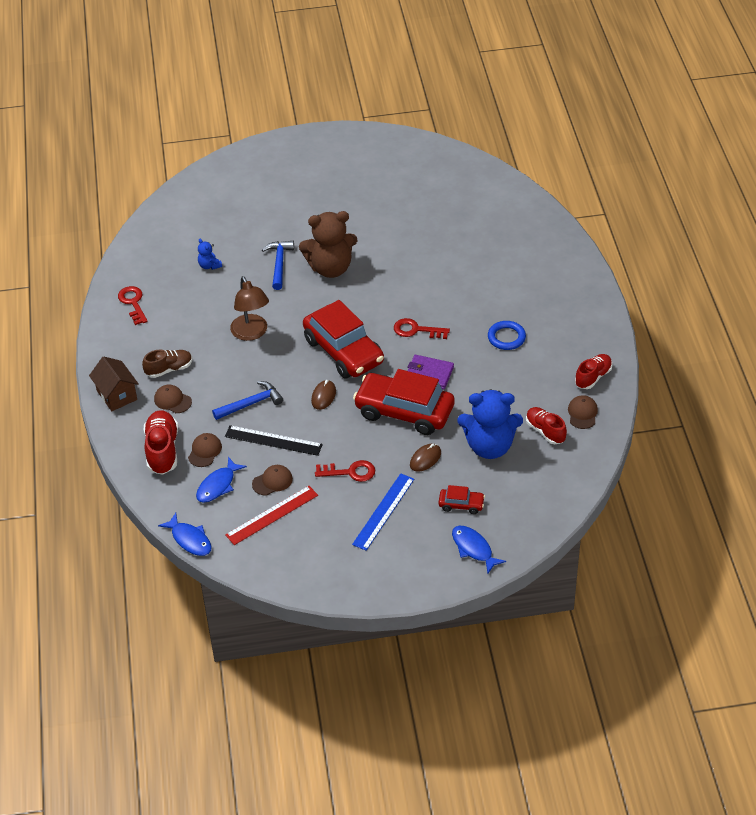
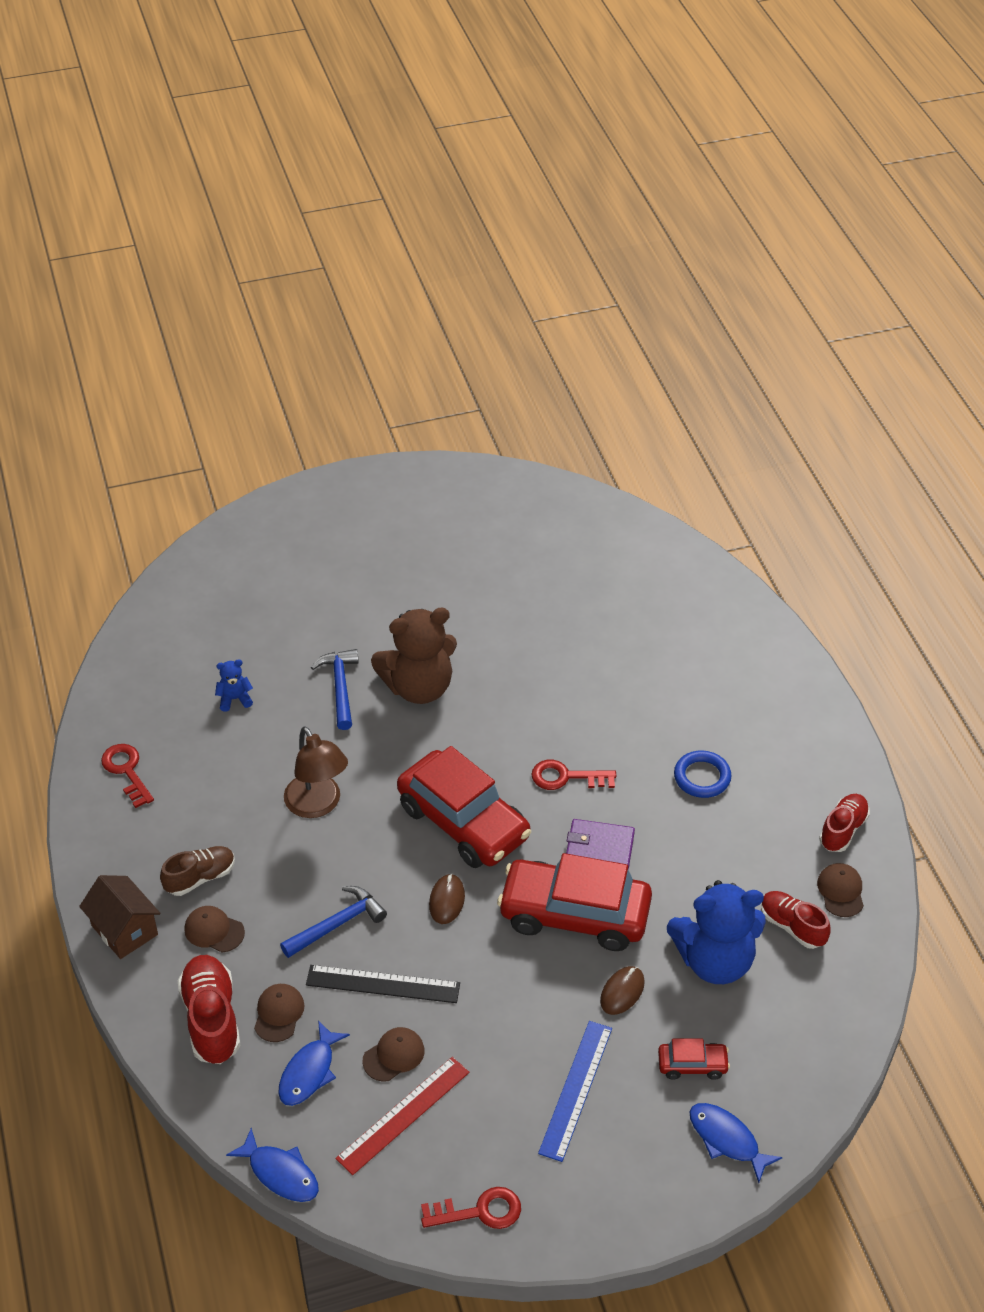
camera: 10 degrees left, 0 degrees up
blue teddy bear [198,239,222,270] -> blue teddy bear turned 120 degrees clockwise [215,659,253,712]
red key [315,460,375,482] -> red key moved to [421,1187,521,1229]

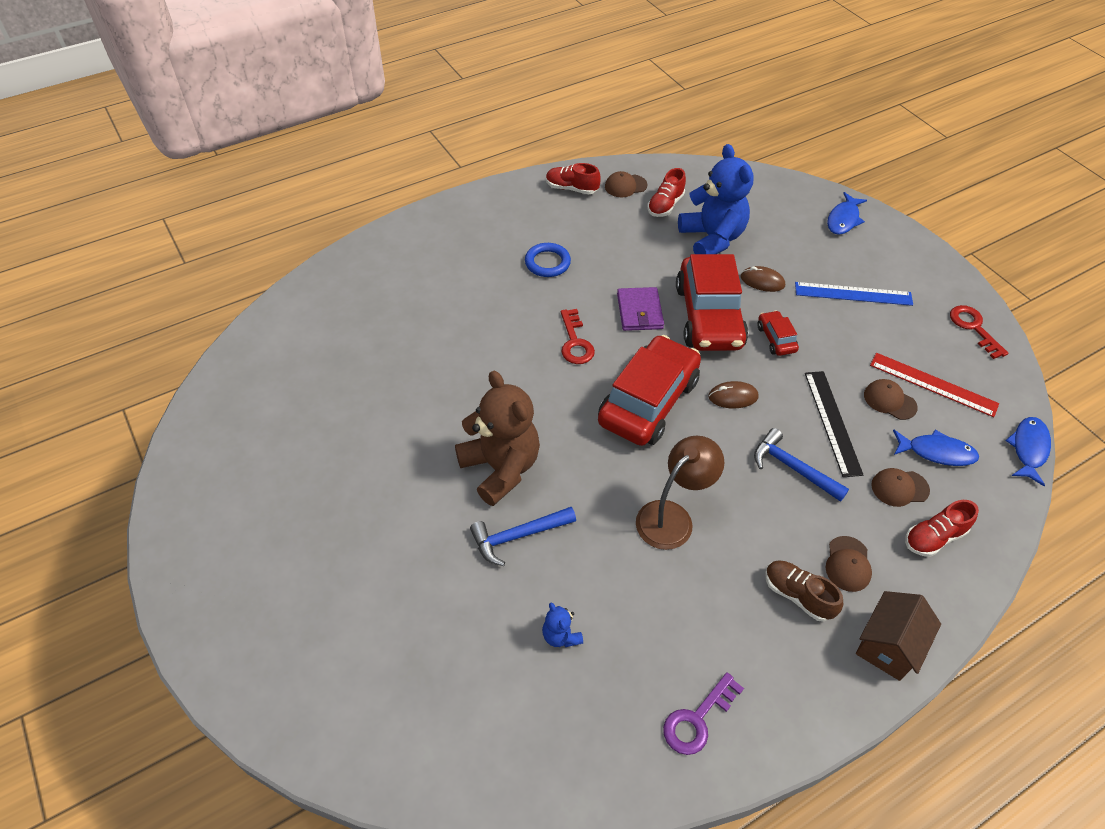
camera: 105 degrees left, 5 degrees up
red key [101,744,154,808] -> purple key [663,672,744,755]
red shoe [177,955,240,1064] -> red shoe [905,500,979,557], size x0.67
red car [658,1039,730,1080] -> red car moved to [757,310,799,356]

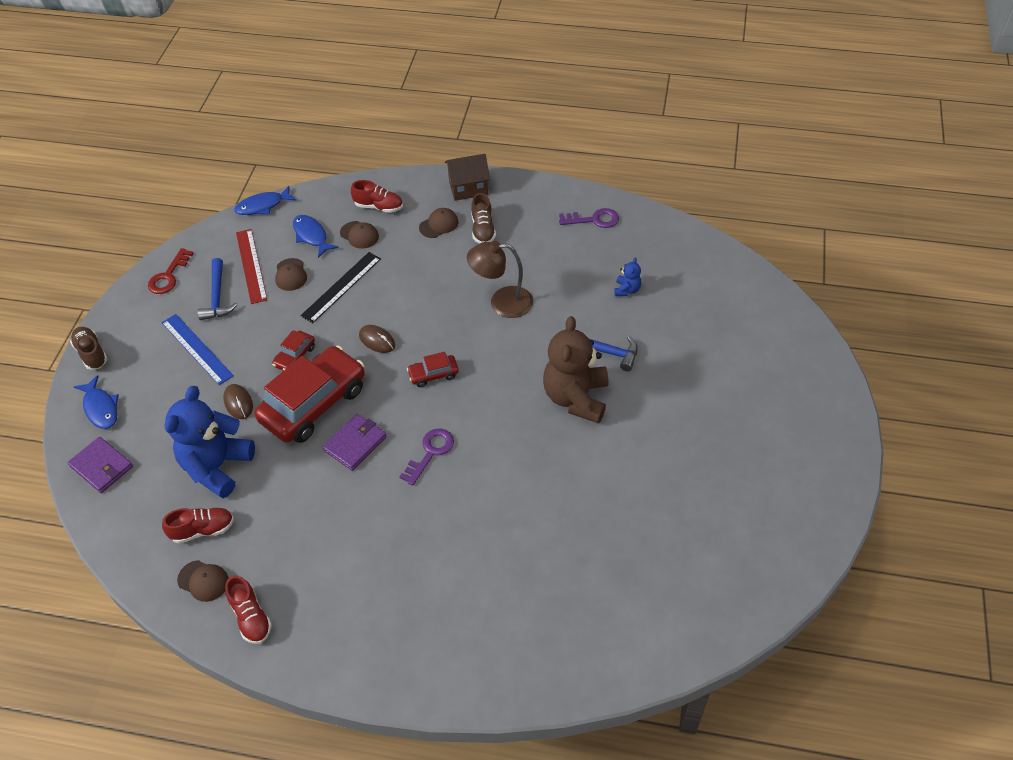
camera: 135 degrees left, 0 degrees up
blue ring [525,243,571,277] -> none
red key [561,309,595,364] -> purple key [399,429,454,486]
red car [598,335,701,446] -> red car [407,352,459,387], size x0.45
blue hammer [754,428,849,502] -> blue hammer moved to [198,258,238,320]
blue fish [827,192,867,235] -> blue fish turned 75 degrees clockwise [74,375,119,429]
none -> purple wallet [68,437,133,493]
none -> brown shoe [70,327,107,370]

